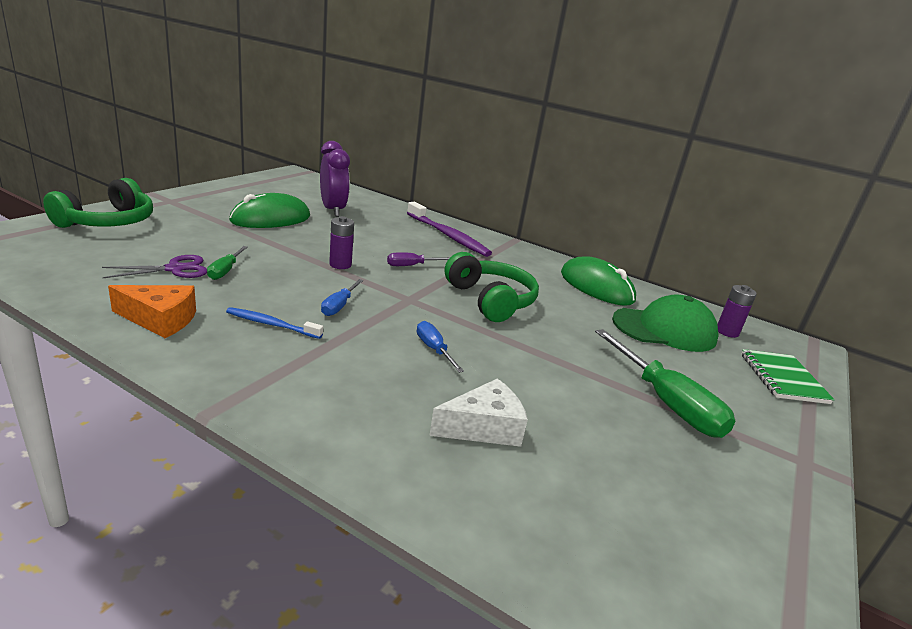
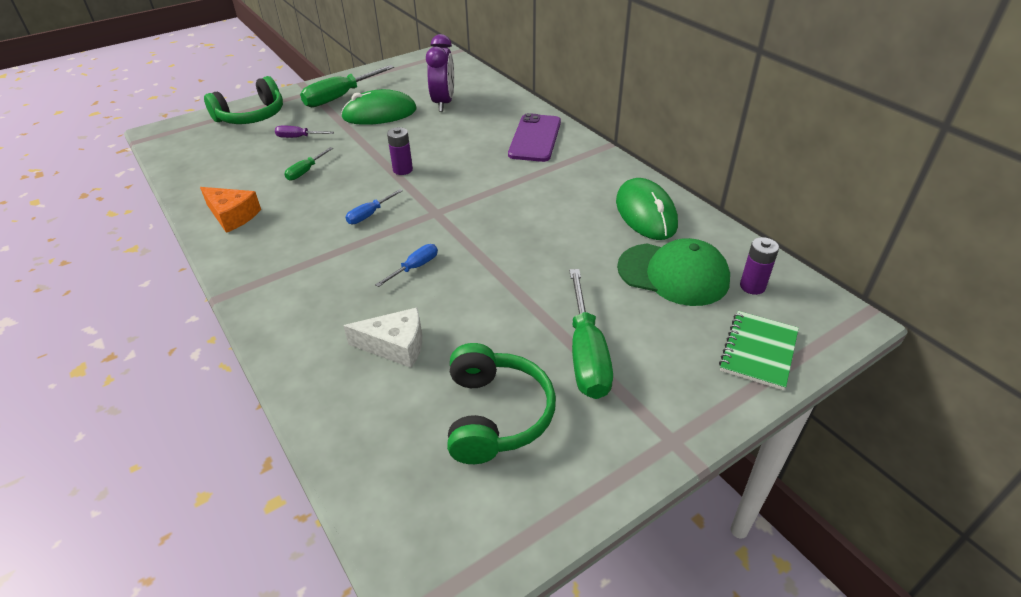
camera: 30 degrees right, 15 degrees up
purple scissors [102,255,207,278] -> none
blue toothbrush [226,307,323,339] -> none
purple screwdriver [387,252,450,266] -> purple screwdriver moved to [275,126,334,138]
purple toothbrush [407,202,492,257] -> purple phone [508,113,561,162]
blue screwdriver [417,321,464,373] -> blue screwdriver turned 45 degrees clockwise [375,244,438,287]
green headphones [445,252,539,322] -> green headphones moved to [447,343,556,464]
none -> green screwdriver [300,65,394,107]

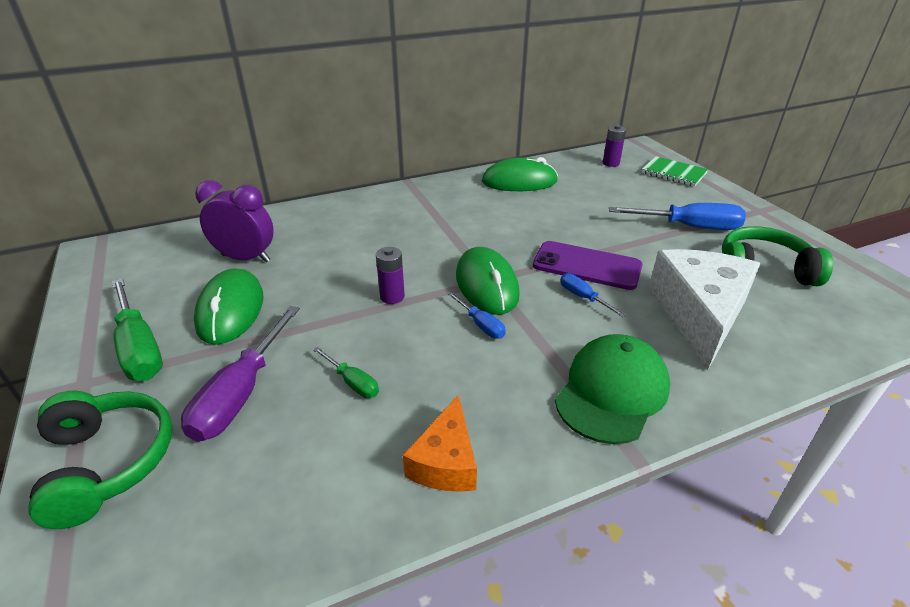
camera: 80 degrees left, 5 degrees down
orange cheese [200,187,261,233] -> orange cheese turned 150 degrees clockwise [403,395,477,492]
purple screwdriver [275,126,334,138] -> purple screwdriver [181,306,300,442], size x1.96
white cheese [343,308,422,368] -> white cheese [649,249,761,371], size x1.81
purple phone [508,113,561,162] -> purple phone moved to [533,241,643,290]
green screwdriver [569,269,613,399] -> blue screwdriver [609,203,746,230]
green cap [617,238,730,306] -> green cap moved to [555,334,670,444]
none -> green mouse [456,247,520,315]

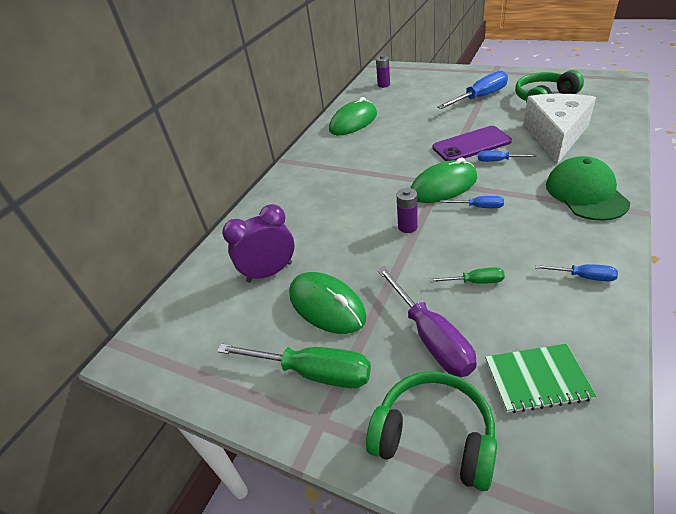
camera: 35 degrees left, 5 degrees up
orange cheese [403,395,477,492] -> blue screwdriver [535,264,618,282]
green mouse [456,247,520,315] -> green mouse turned 60 degrees counterclockwise [410,158,477,203]
green notebook [642,156,708,186] -> green notebook moved to [485,344,596,413]
white cheese [649,249,761,371] -> white cheese turned 45 degrees clockwise [523,94,596,164]

